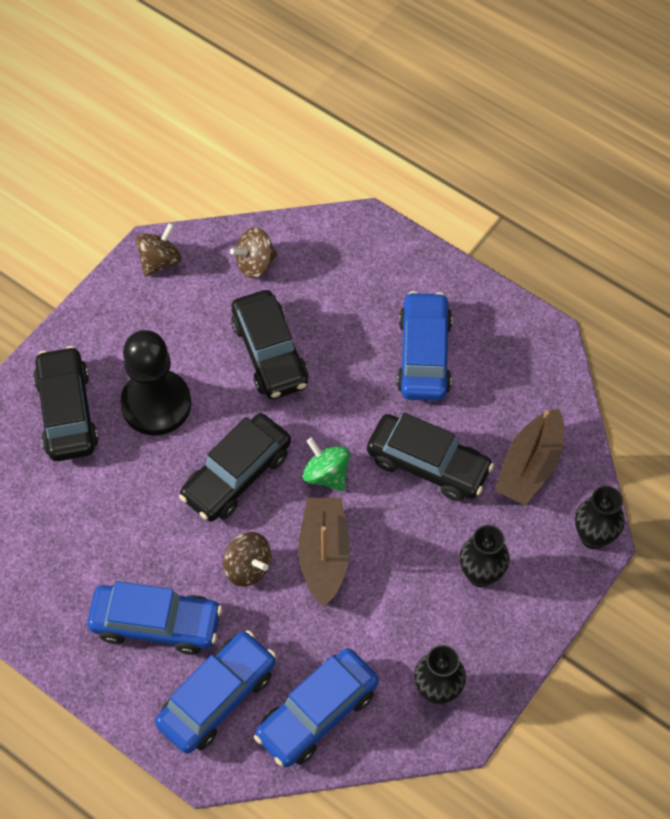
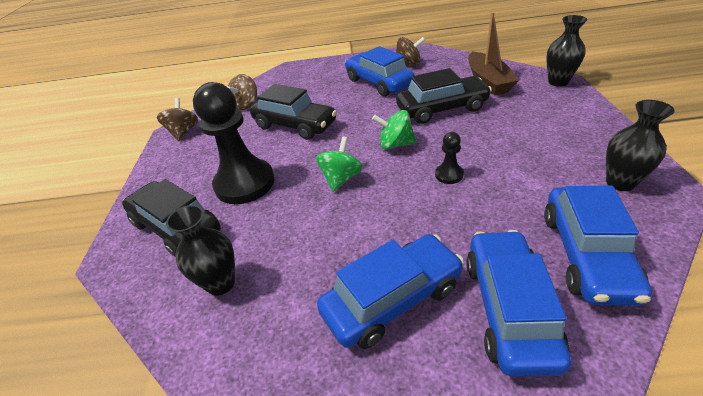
camera: 35 degrees left, 20 degrees down
black car [179,413,291,522] -> green spinning top [316,136,363,192]
brown spinning top [223,532,271,587] -> brown spinning top moved to [396,37,426,65]
brown boat [298,498,350,607] -> black pawn [435,132,464,184]
black vase [460,525,510,587] -> black vase moved to [166,205,235,296]

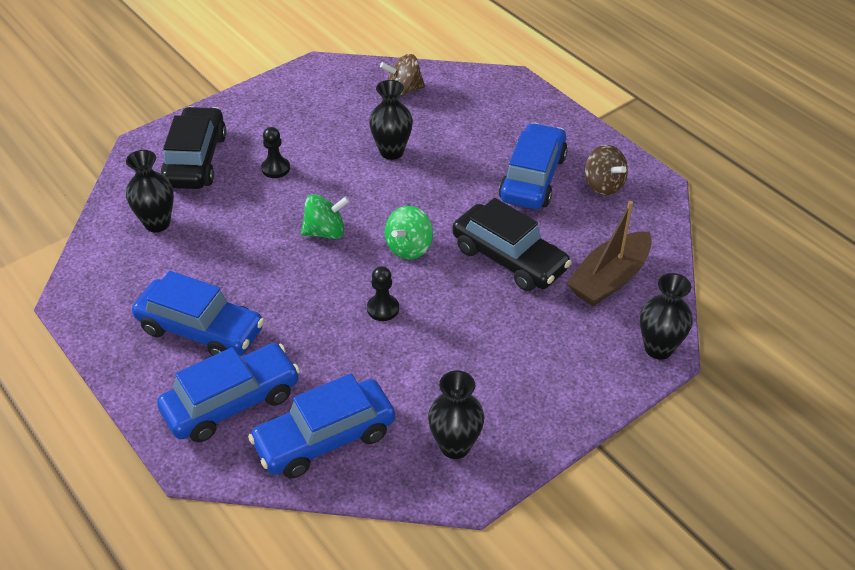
camera: 50 degrees right, 5 degrees up
brown spinning top [157,98,198,141] -> none
black pawn [193,82,275,204] -> black pawn [261,127,290,178], size x0.43
black car [250,84,337,140] -> black vase [369,80,413,160]
green spinning top [372,110,416,150] -> green spinning top turned 120 degrees counterclockwise [385,206,433,260]

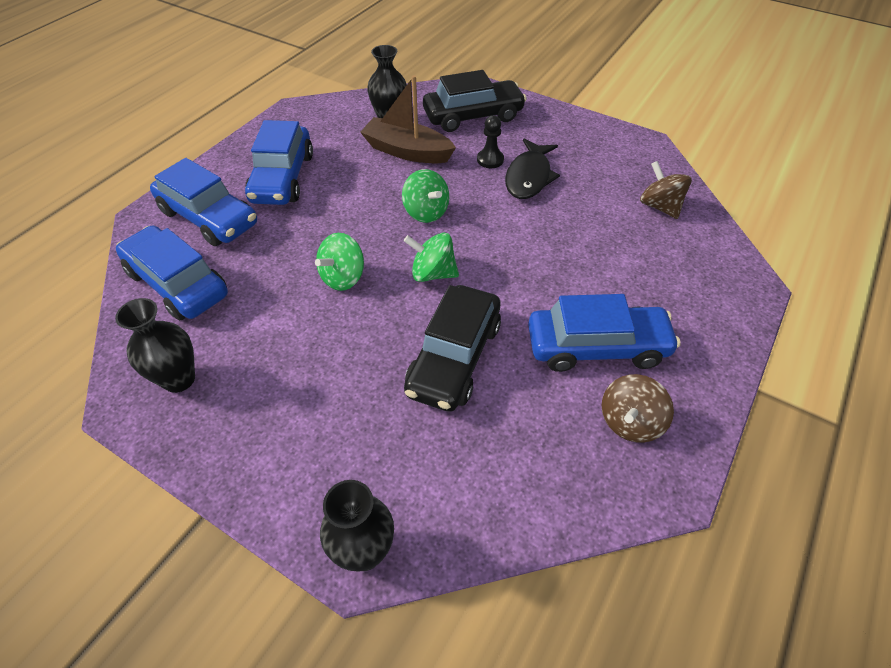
camera: 70 degrees right, 5 degrees up
black pawn [367,266,399,321] -> green spinning top [315,233,364,291]
black vase [369,80,413,160] -> none
brown boat [567,201,652,306] -> brown boat moved to [360,75,456,163]
none -> black fish [505,139,560,199]

